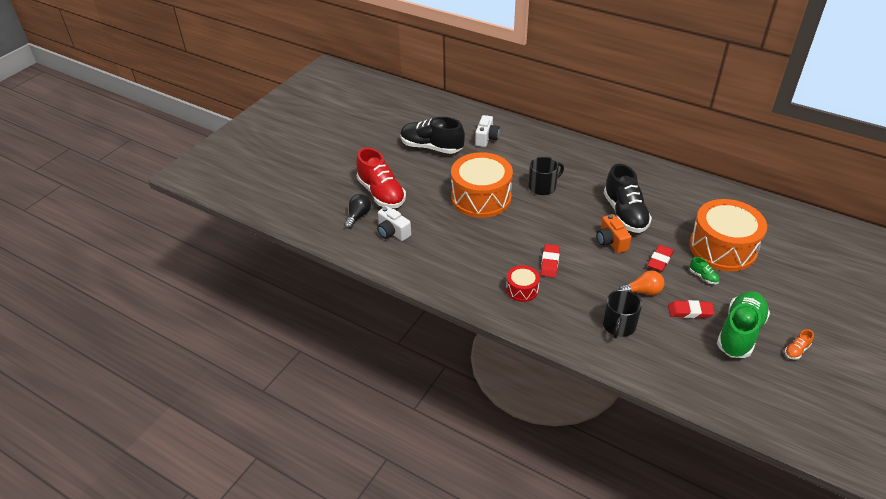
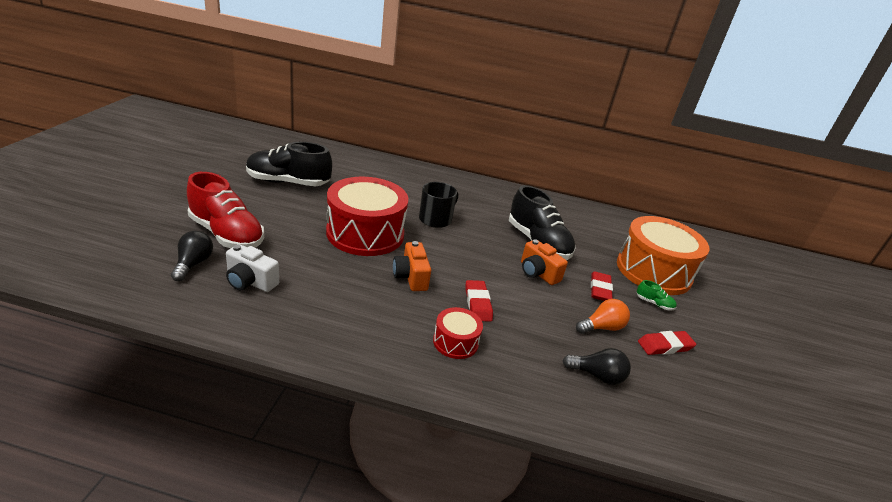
camera: 25 degrees left, 10 degrees down
orange drum [451,152,513,218] -> red drum [326,177,408,256]
white camera [475,115,500,147] -> none
black mug [603,290,642,338] -> black light bulb [563,348,631,385]
green shoe [717,291,770,358] -> none
orange shoe [785,329,814,360] -> none
none -> orange camera [393,241,431,291]

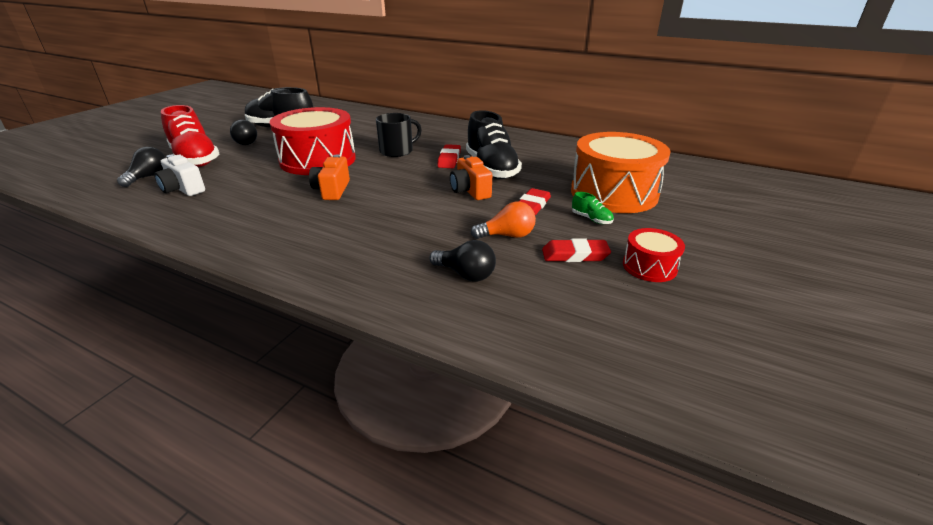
camera: 20 degrees right, 0 degrees up
red drum [433,307,483,359] -> red drum moved to [623,228,685,282]
red eraser [465,280,493,322] -> red eraser moved to [437,144,461,168]
none -> black light bulb [230,120,257,145]

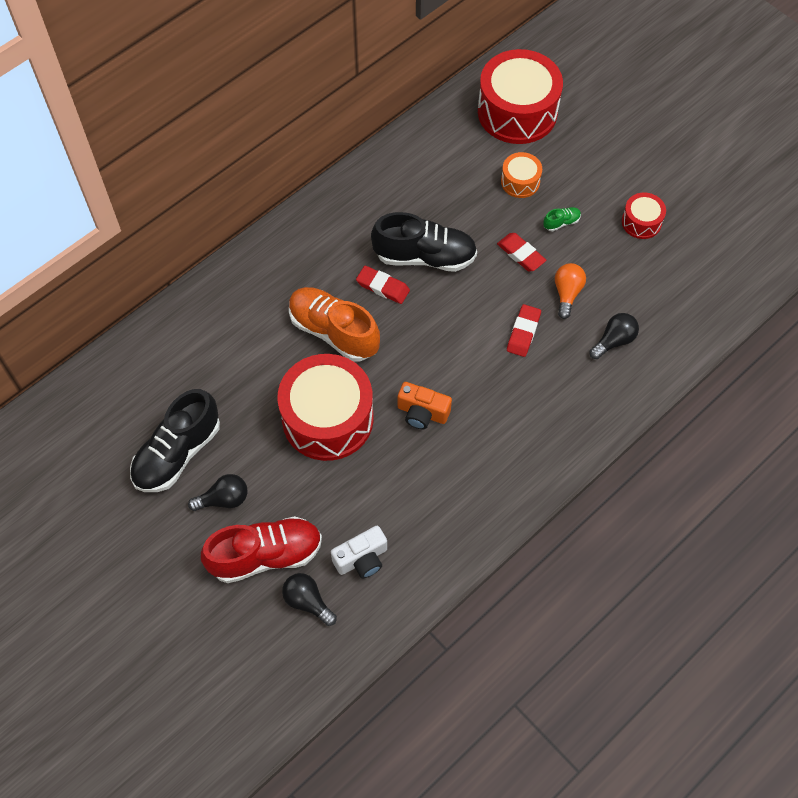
camera: 70 degrees left, 30 degrees up
black mug [376,113,422,157] -> orange shoe [289,287,380,361]
orange camera [450,155,492,200] -> none
red eraser [542,239,611,262] -> red eraser moved to [507,304,541,357]
orange drum [571,132,671,213] -> orange drum [501,152,542,198], size x0.47
none -> red drum [478,49,563,144]

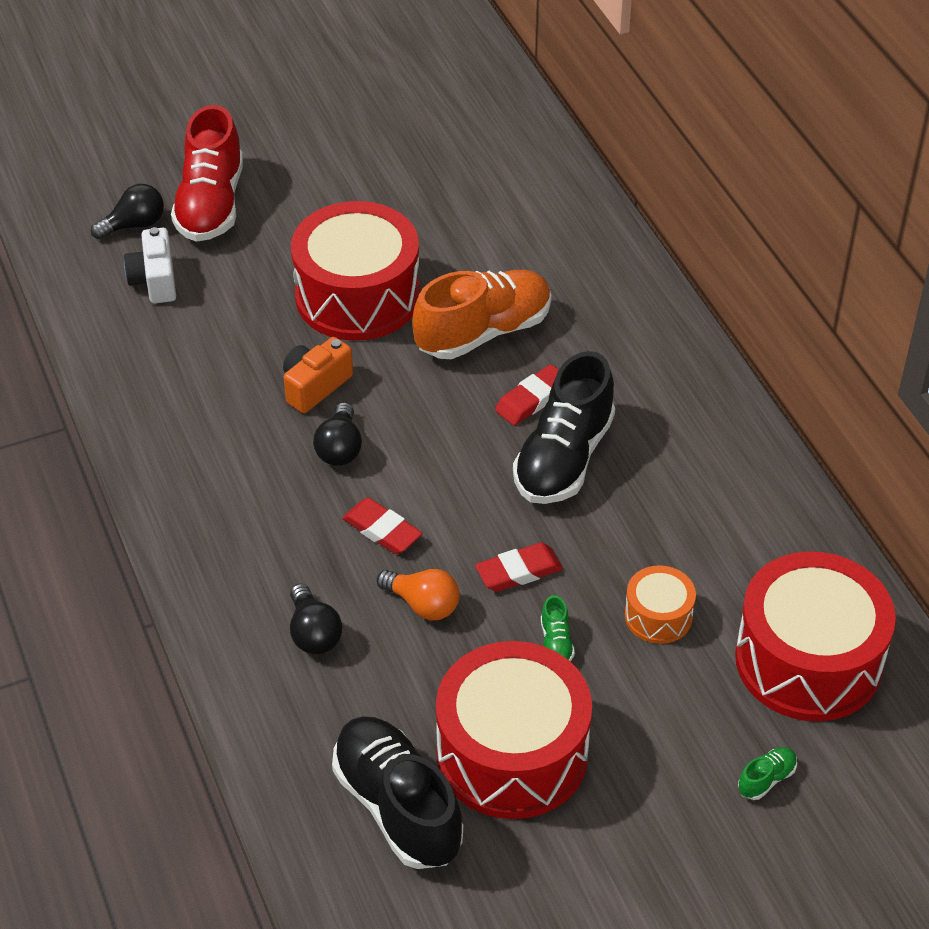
camera: 110 degrees right, 15 degrees down
black shoe [130,389,220,492] -> black shoe moved to [332,716,463,869]
black light bulb [188,474,247,511] -> black light bulb moved to [313,402,362,466]
red drum [622,193,666,239] -> red drum [436,641,592,819], size x2.11
none -> green shoe [738,747,797,800]

